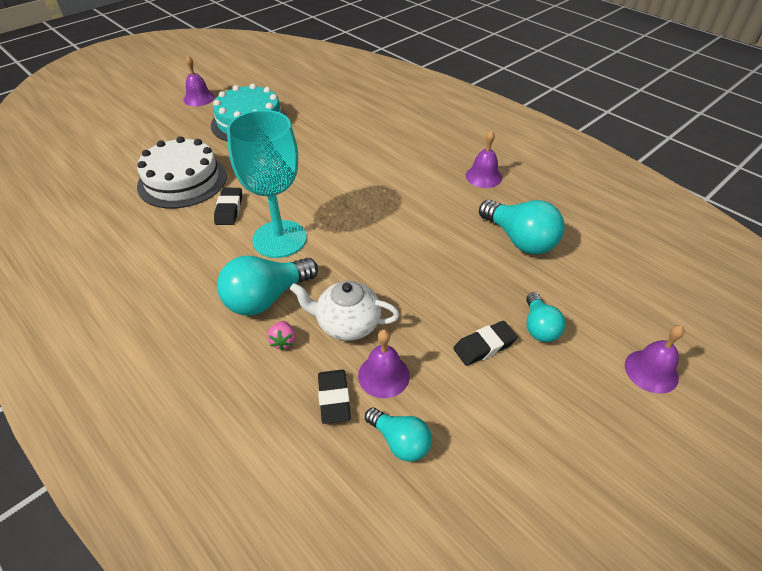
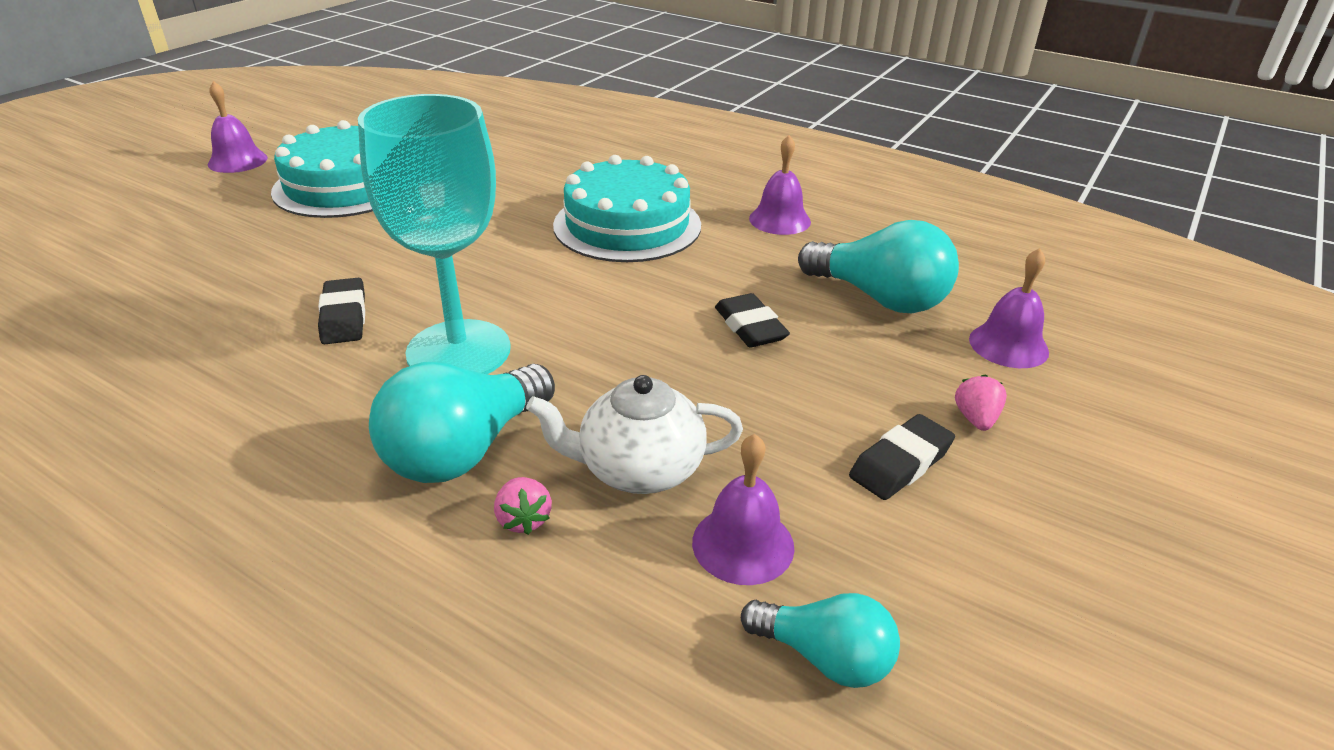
camera: 15 degrees left, 10 degrees down
white cake [137,136,227,209] -> none
black eraser [318,370,351,424] -> black eraser moved to [715,293,790,347]
turquoise light bulb [526,292,565,342] -> pink strawberry [955,375,1007,431]
purple bell [625,325,685,394] -> purple bell moved to [969,248,1049,368]
none -> turquoise cake [553,155,701,262]

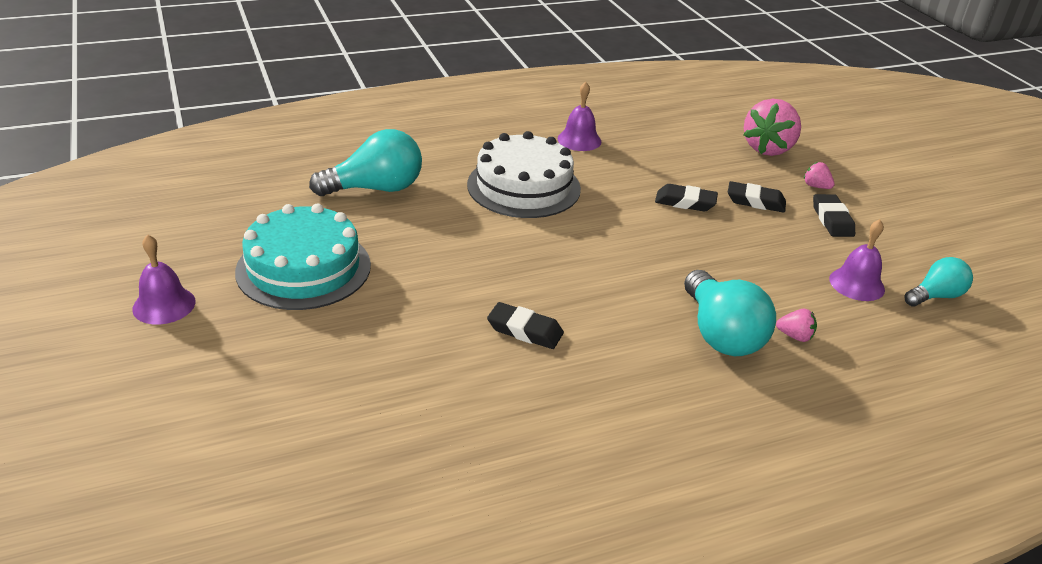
camera: 55 degrees left, 0 degrees up
turquoise goblet [358,94,511,374] -> none
white teapot [526,375,743,494] -> none
turquoise cake [553,155,701,262] -> white cake [467,131,581,218]
turquoise light bulb [798,220,959,313] -> turquoise light bulb moved to [309,129,422,196]
purple bell [969,248,1049,368] -> pink strawberry [743,99,801,156]
none -> black eraser [728,181,786,213]

